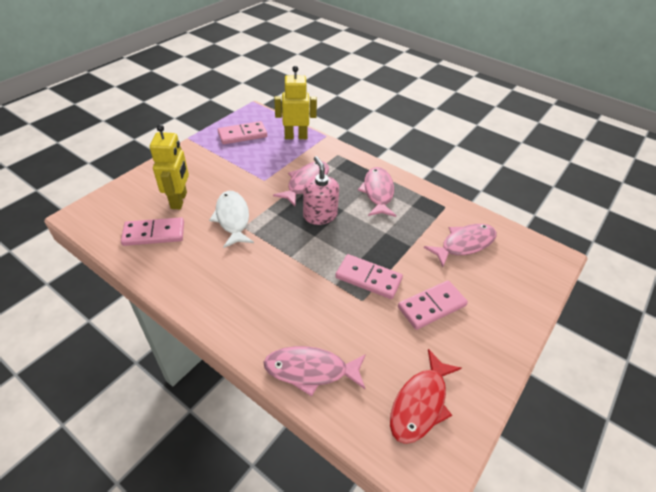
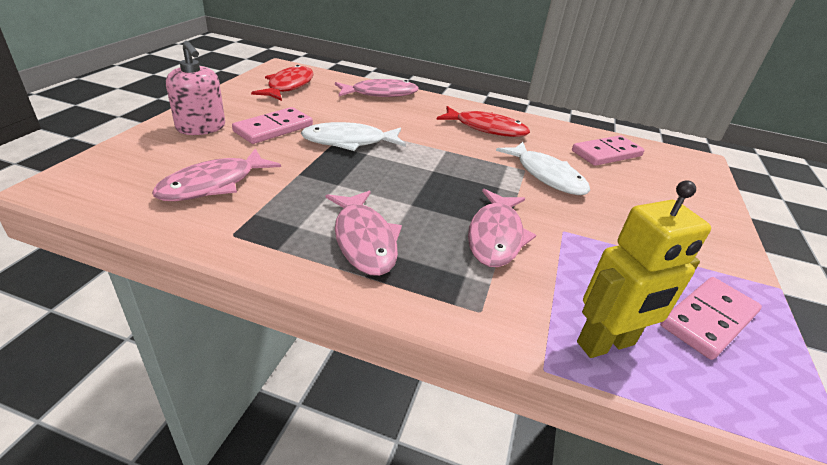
camera: 160 degrees right, 10 degrees down
yellow robot [150,124,189,209] -> none
pink soap dispenser [303,156,339,225] -> pink soap dispenser moved to [166,41,225,135]
pink domino [335,254,403,299] -> white fish [301,122,406,151]
none -> red fish [436,106,530,137]

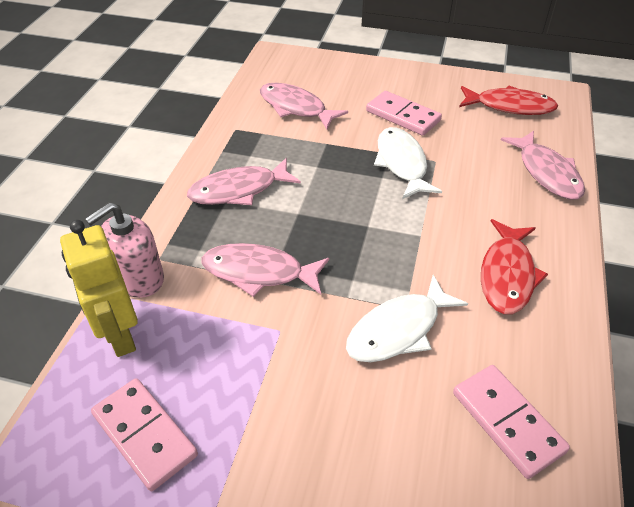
camera: 90 degrees right, 10 degrees up
pink soap dispenser [166,41,225,135] -> pink soap dispenser moved to [85,202,164,298]

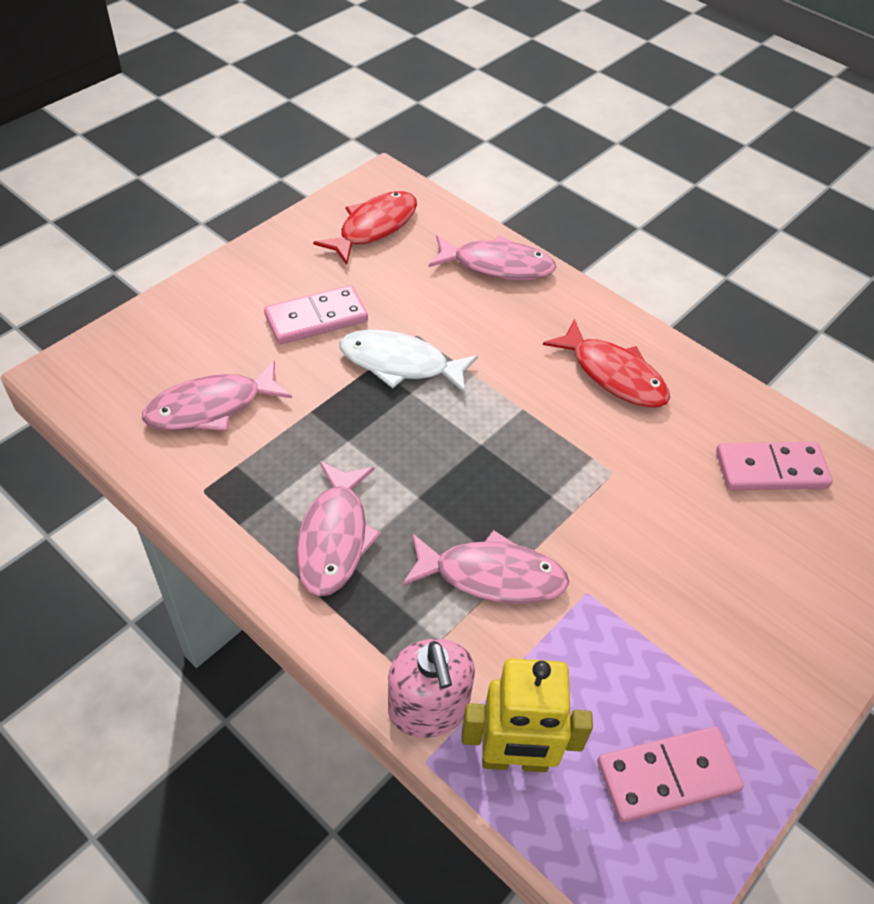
camera: 65 degrees left, 5 degrees up
pink fish [202,243,329,297] -> pink fish turned 120 degrees counterclockwise [402,530,569,604]
white fish [346,275,468,362] -> none

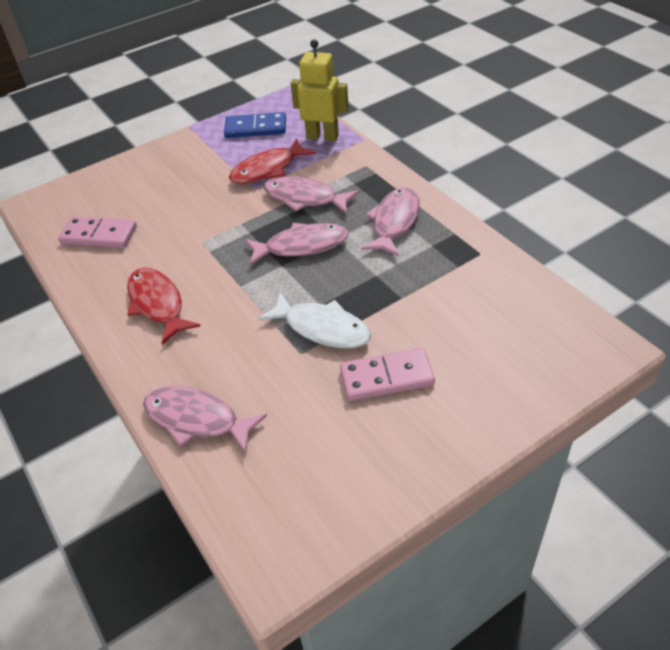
camera: 160 degrees left, 5 degrees down
pink fish [142,360,292,431] -> pink fish moved to [245,223,349,265]
red fish [313,191,417,265] -> red fish moved to [229,138,316,184]
pink soap dispenser [388,639,475,738] -> none
pink domino [597,726,744,822] -> blue domino [224,112,286,138]

